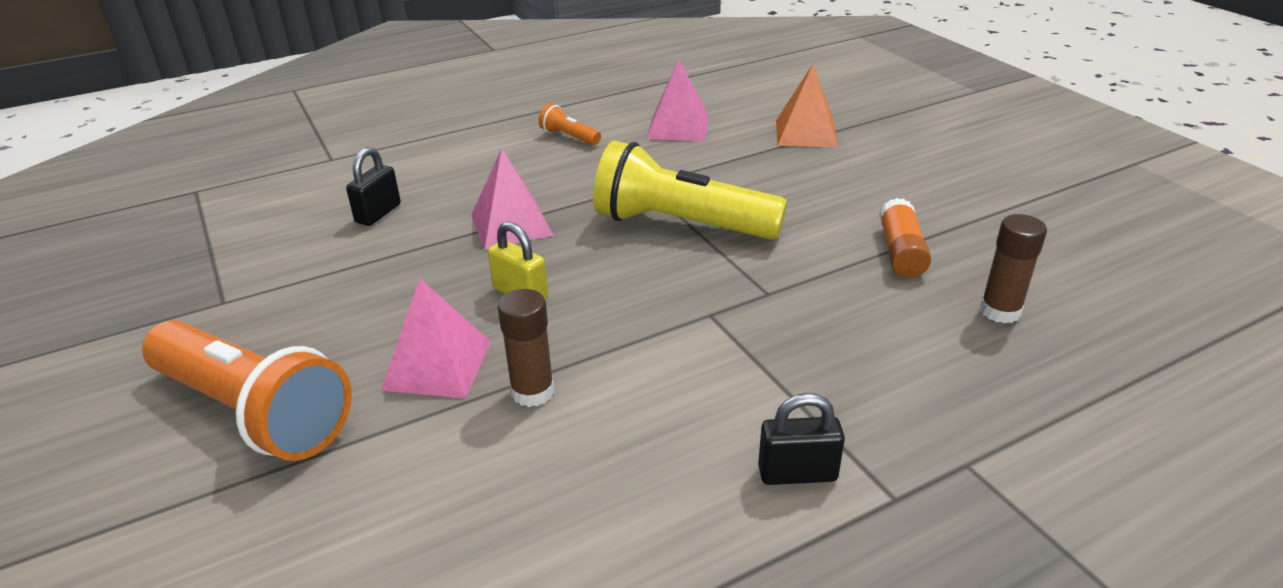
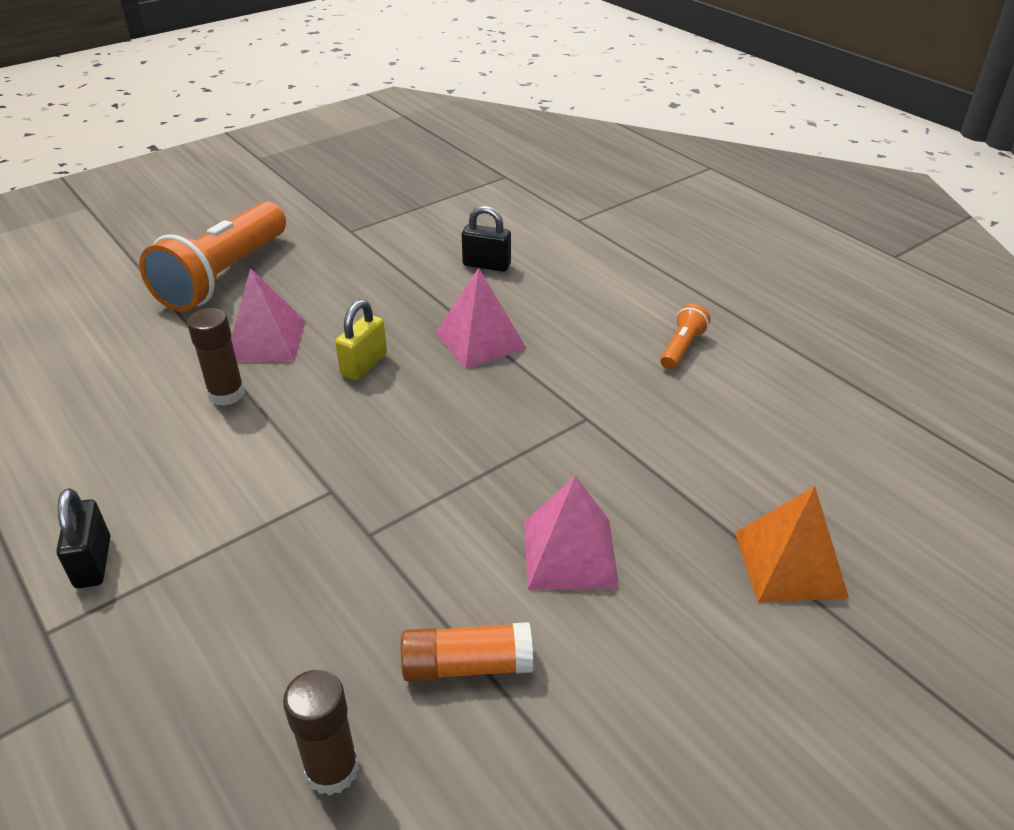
camera: 80 degrees right, 5 degrees up
yellow flashlight [593,141,787,240] -> none
pink pyramid [646,59,709,141] -> pink pyramid moved to [524,475,619,590]

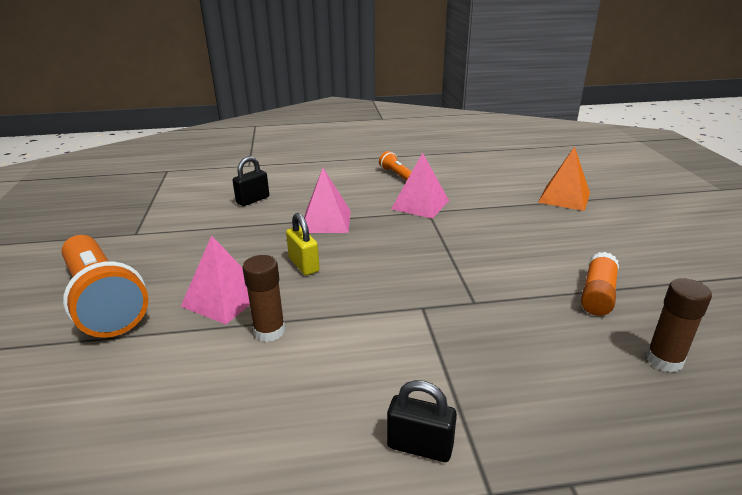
camera: 60 degrees left, 10 degrees down
pink pyramid [524,475,619,590] -> pink pyramid moved to [391,153,449,219]

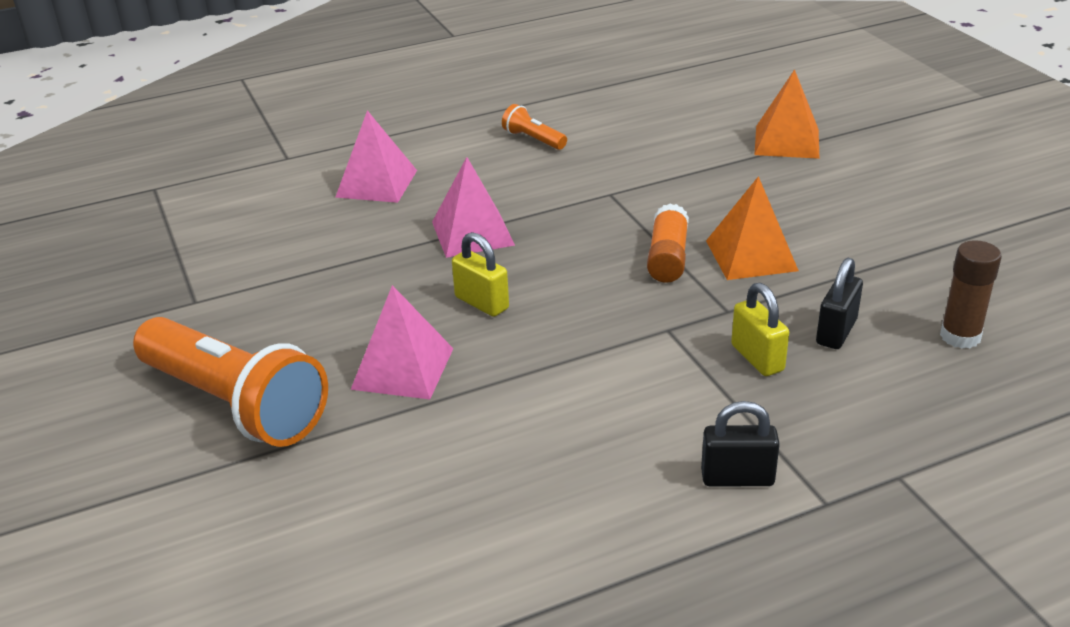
camera: 15 degrees left, 5 degrees up
black padlock [232,156,269,206] -> black padlock moved to [816,258,863,349]
brown glue stick [243,255,285,342] -> none
pink pyramid [391,153,449,219] -> pink pyramid moved to [335,110,417,203]
orange glue stick [581,252,619,316] -> orange glue stick moved to [647,204,689,283]
none -> orange pyramid [706,176,799,280]
none -> yellow padlock [731,283,789,376]

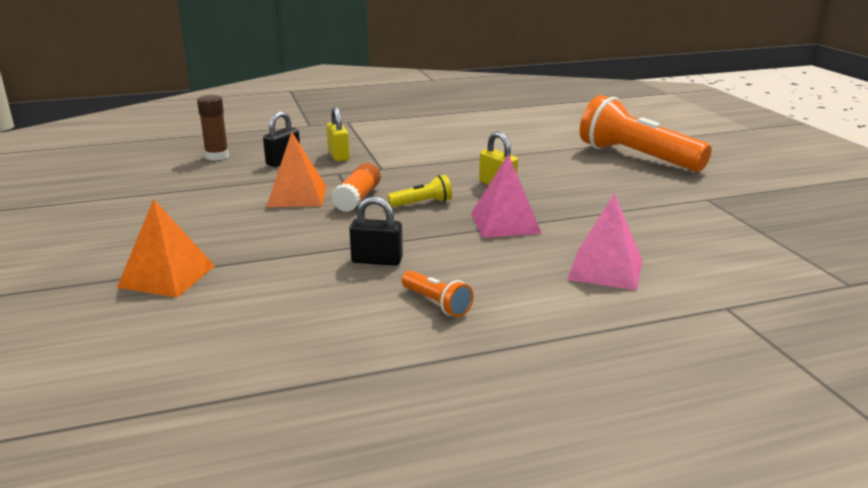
camera: 175 degrees left, 10 degrees down
pink pyramid [351,285,454,399] -> none
black padlock [701,401,780,486] -> black padlock moved to [349,196,403,266]
none -> yellow flashlight [387,175,452,207]

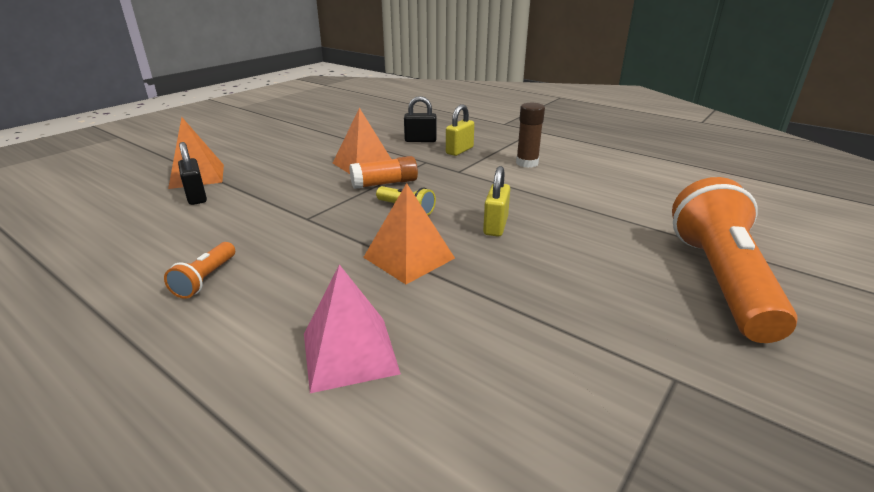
camera: 55 degrees right, 5 degrees up
brown glue stick [197,95,229,160] -> brown glue stick moved to [516,103,545,168]
black padlock [349,196,403,266] -> black padlock moved to [178,142,207,205]
pink pyramid [471,154,542,238] -> orange pyramid [363,183,455,284]

